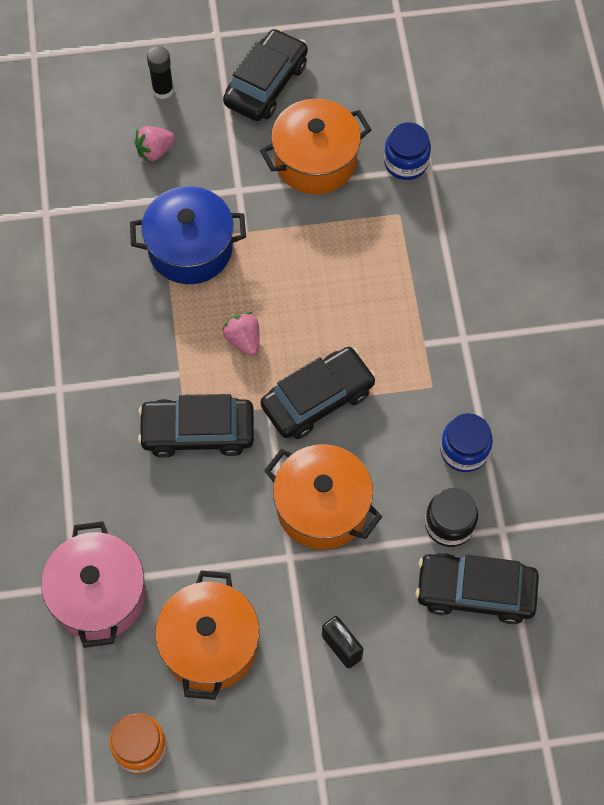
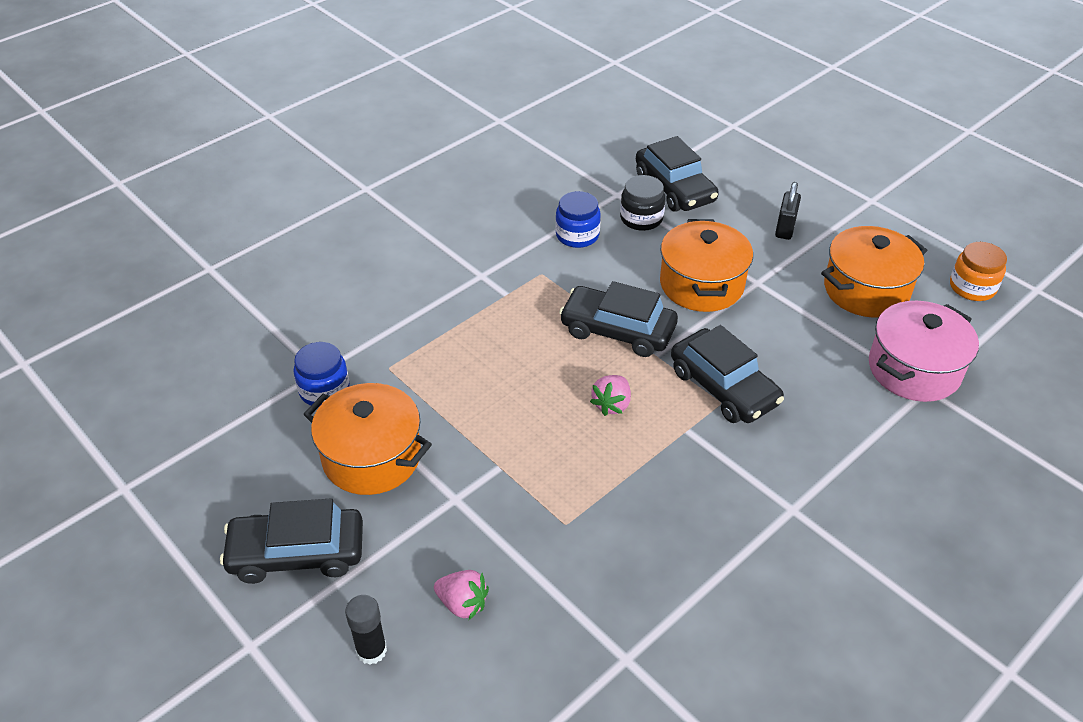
camera: 125 degrees left, 20 degrees down
blue pot [130,186,246,284] -> none

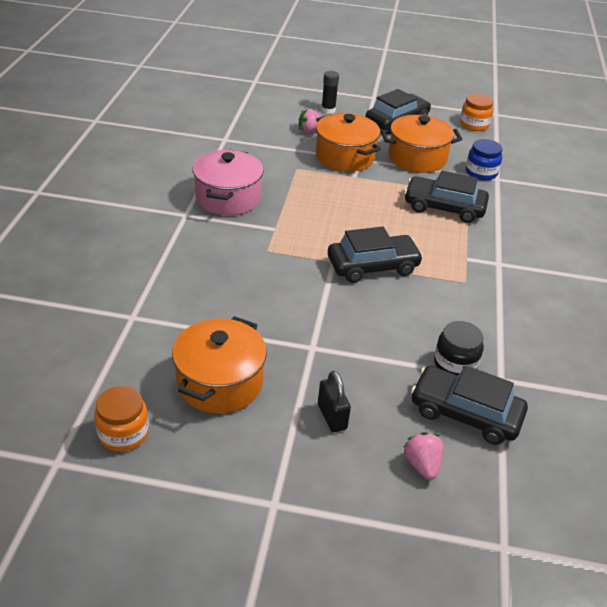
camera: 140 degrees right, 5 degrees down
blue jar [555,191,601,248] -> none
pink strawberry [590,375,631,416] -> pink strawberry moved to [404,432,444,480]
orange pot [660,219,753,312] -> orange pot moved to [316,113,381,172]
black car [671,325,784,423] -> black car moved to [404,170,489,223]
pink pot [869,301,979,402] -> pink pot moved to [192,150,264,216]
none -> orange jar [460,94,493,131]

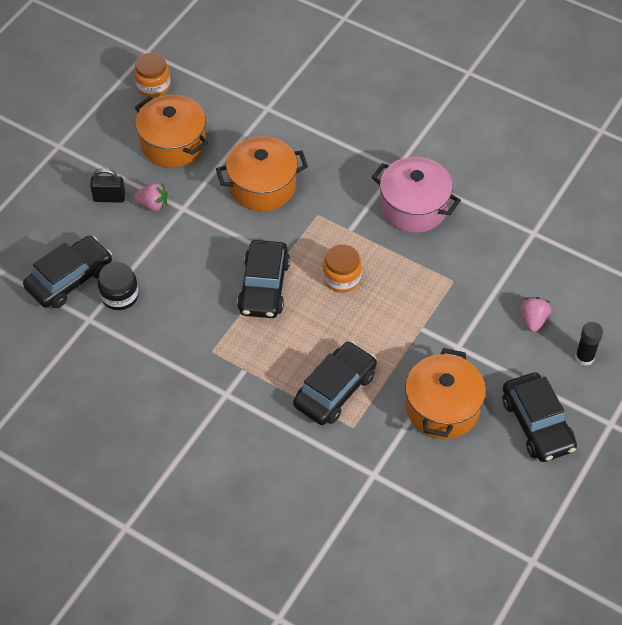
camera: 115 degrees right, 15 degrees up
orange pot [316,113,381,172] -> orange pot moved to [216,136,308,211]
pink strawberry [404,432,444,480] -> pink strawberry moved to [134,183,167,211]
orange jar [460,94,493,131] -> orange jar moved to [323,244,362,293]
blue jar [466,139,502,181] -> none

